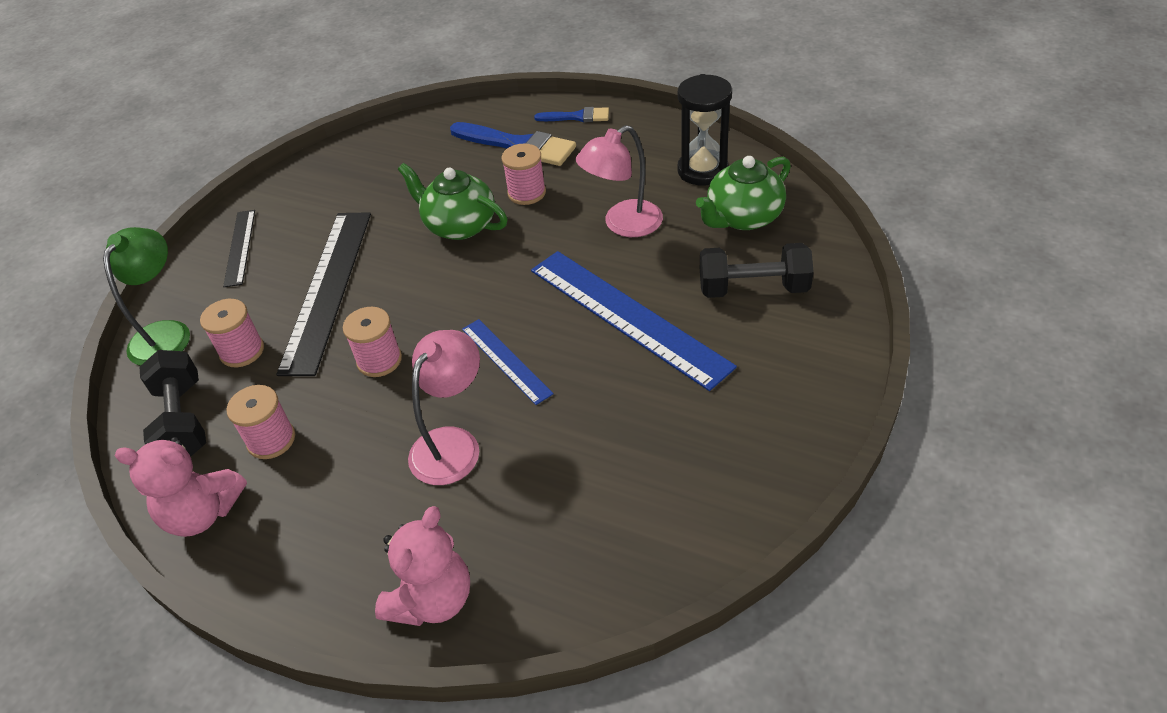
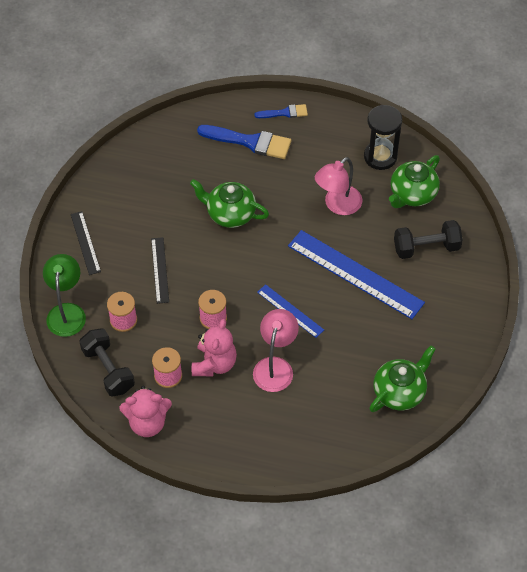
camera: 15 degrees left, 10 degrees up
black ruler [276,212,371,376] -> black ruler [151,237,169,304], size x0.52
pink teddy bear [375,506,470,626] -> pink teddy bear moved to [192,319,237,376]
pink spool [502,144,546,205] -> none
none -> green teapot [369,345,436,412]

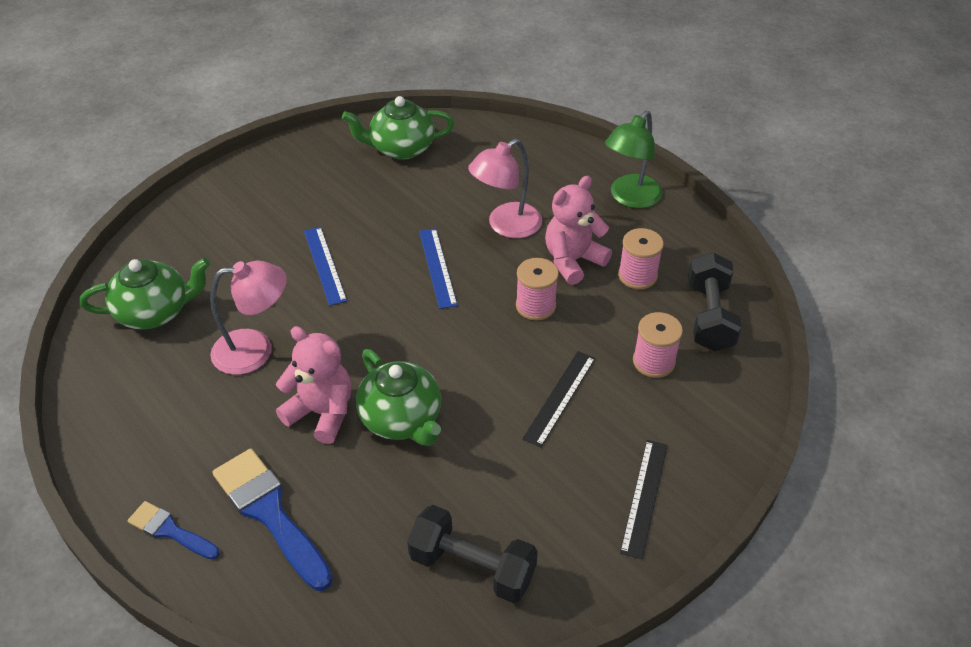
camera: 145 degrees left, 10 degrees down
green lamp [43,254,86,337] -> green lamp moved to [605,111,663,208]
pink teddy bear [119,386,172,437] -> pink teddy bear moved to [276,326,351,444]
blue ruler [288,230,425,319] -> blue ruler [304,227,347,306], size x0.52
black hourglass [364,105,402,170] -> none
black dumbbell [394,220,463,259] -> black dumbbell moved to [407,505,538,603]

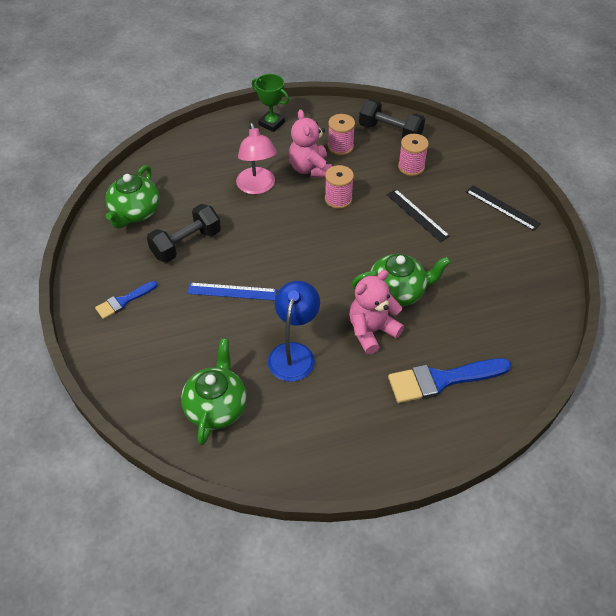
camera: 65 degrees left, 5 degrees up
blue brush [128,501,220,560] -> blue brush moved to [95,281,157,319]
pink lamp [210,261,287,375] -> blue lamp [268,281,320,382]
black dumbbell [407,505,538,603] -> black dumbbell moved to [147,204,221,262]
blue ruler [419,228,458,309] -> none
green lamp [605,111,663,208] -> green trophy [252,74,289,132]

